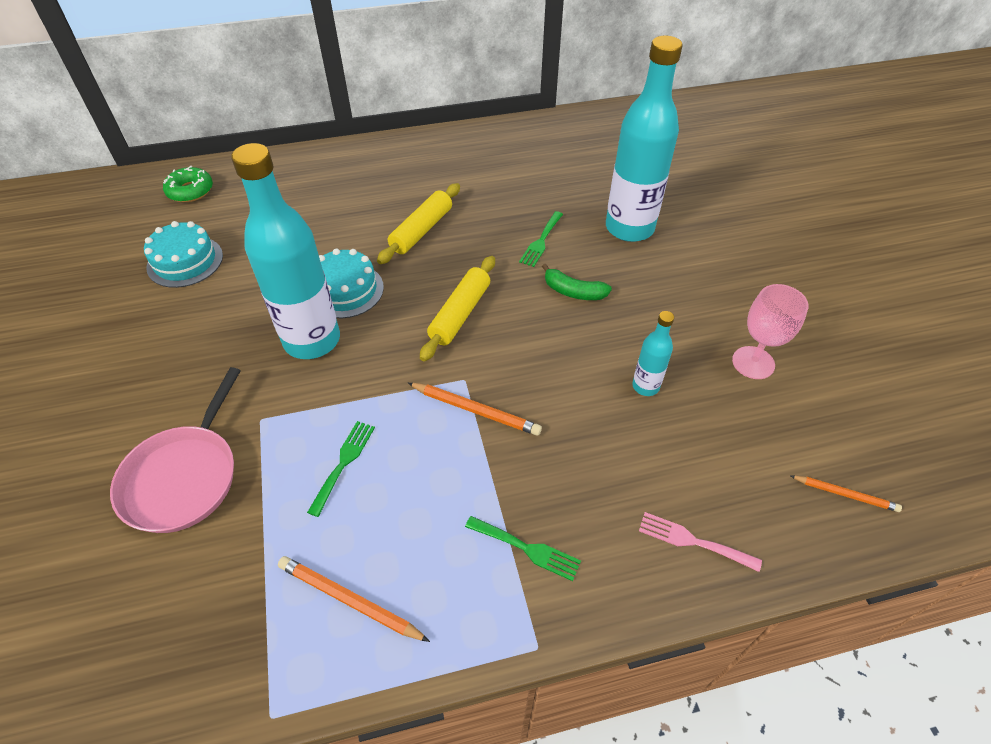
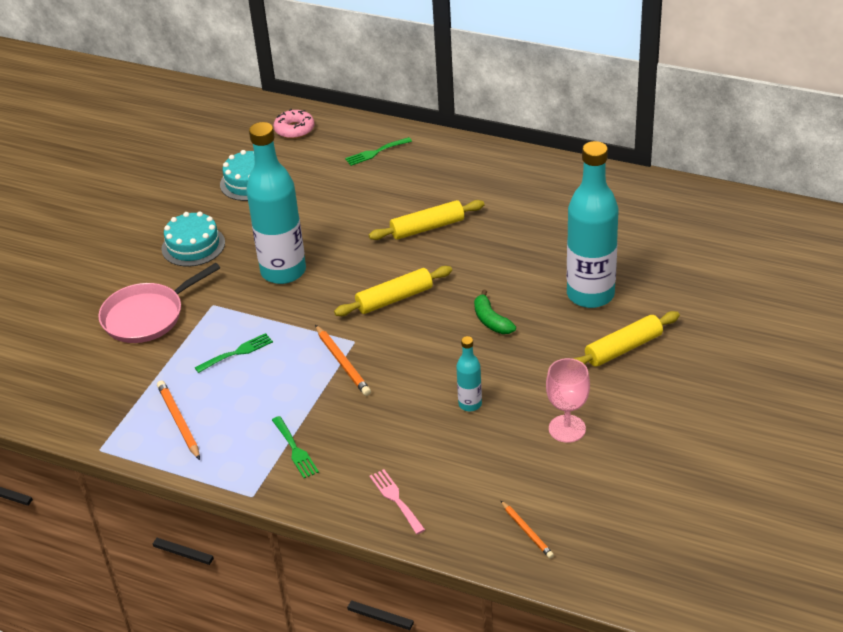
camera: 40 degrees right, 10 degrees down
green donut [163,166,213,202] -> pink donut [274,109,315,139]
turquoise cake [319,249,384,318] -> turquoise cake moved to [162,212,225,267]
green fork [519,211,563,267] -> green fork moved to [345,137,412,166]
none -> yellow rolling pin [573,311,680,367]

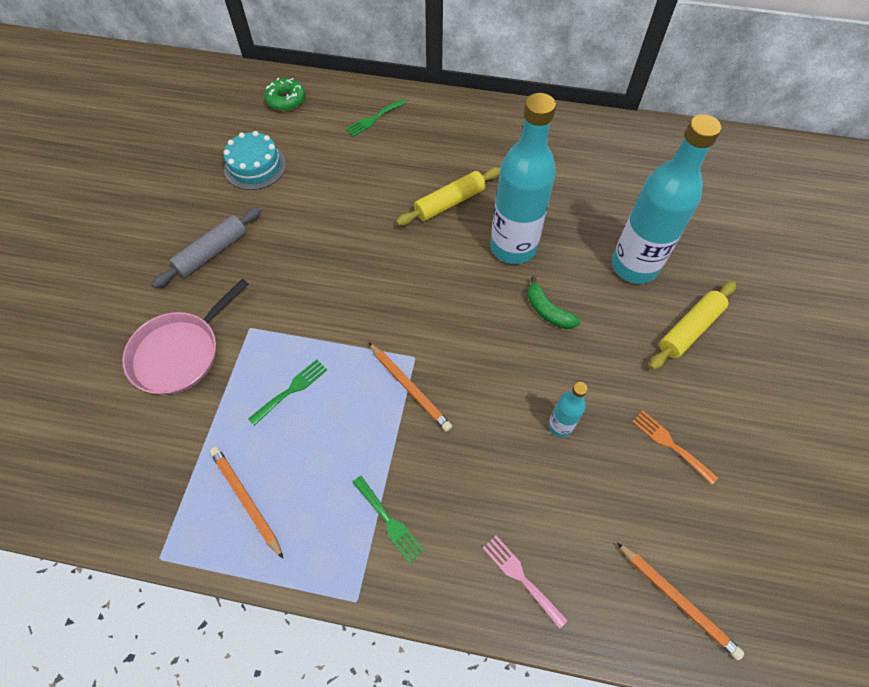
camera: 15 degrees left, 20 degrees up
turquoise cake [162,212,225,267] -> grey rolling pin [152,207,262,288]
turquoise bottle [246,122,306,284] -> turquoise bottle moved to [490,93,556,264]
pink donut [274,109,315,139] -> green donut [264,78,305,111]
yellow rolling pin [334,266,452,316] -> none
orange pencil [501,501,554,559] -> orange pencil [616,542,744,660], size x1.51
pink goblet [546,358,590,443] -> orange fork [632,411,718,485]

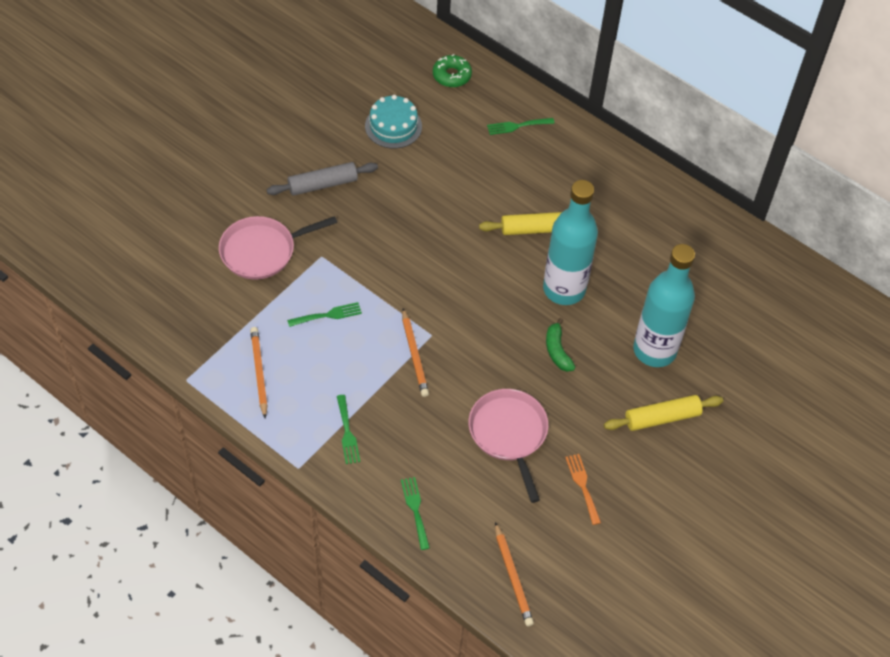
camera: 25 degrees right, 5 degrees down
pink fork [483,535,568,629] -> green fork [401,477,430,550]
turquoise bottle [548,382,588,437] -> pink pan [468,389,548,503]

